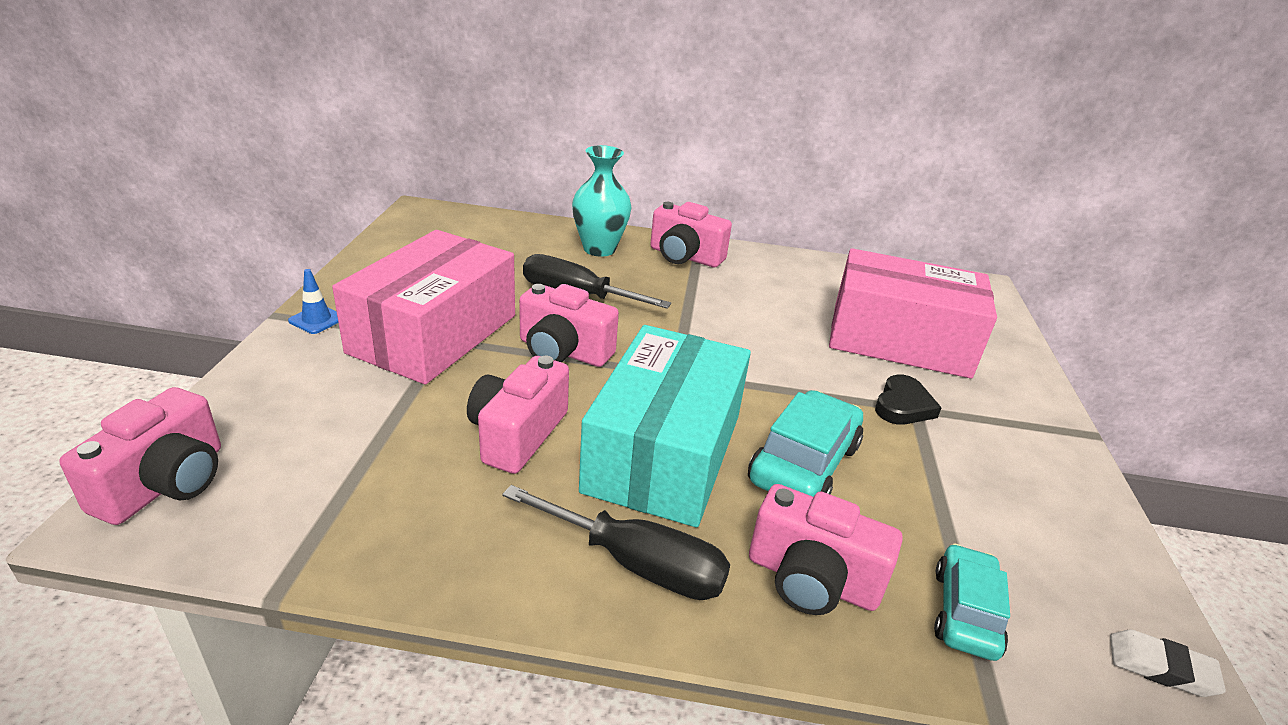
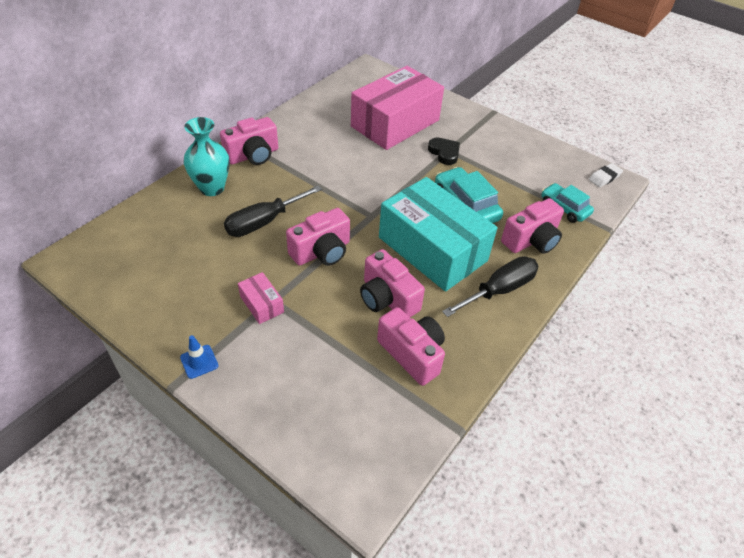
camera: 60 degrees left, 15 degrees up
pink camera [59,387,221,525] -> pink camera moved to [377,307,445,386]
pink box [332,230,515,385] -> pink box [238,272,284,324], size x0.40

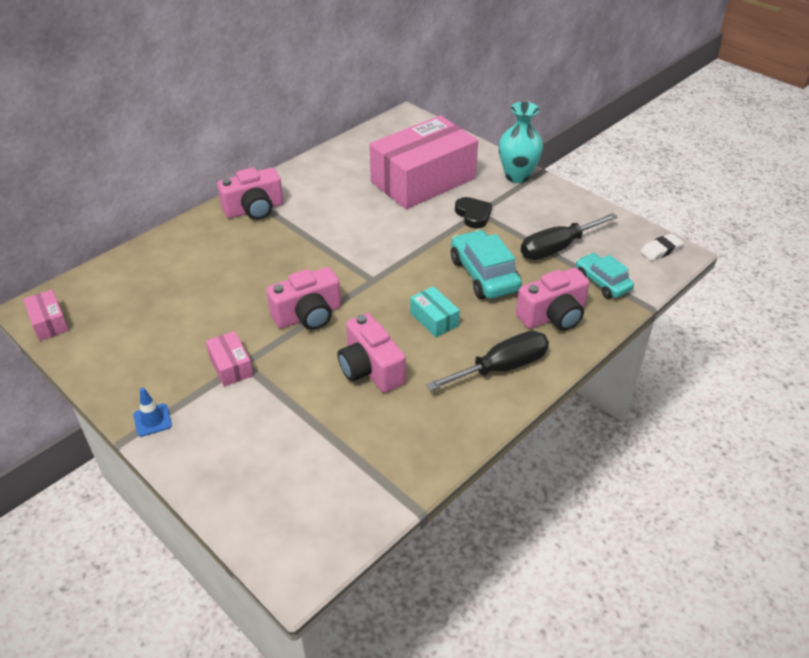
camera: 10 degrees right, 5 degrees down
turquoise vase [183,117,230,196] -> turquoise vase moved to [499,102,543,183]
black screwdriver [224,185,322,237] -> black screwdriver moved to [521,213,618,260]
pink camera [377,307,445,386] -> none
turquoise box [379,177,497,291] -> turquoise box [410,286,460,337], size x0.40
none -> pink box [23,289,69,341]

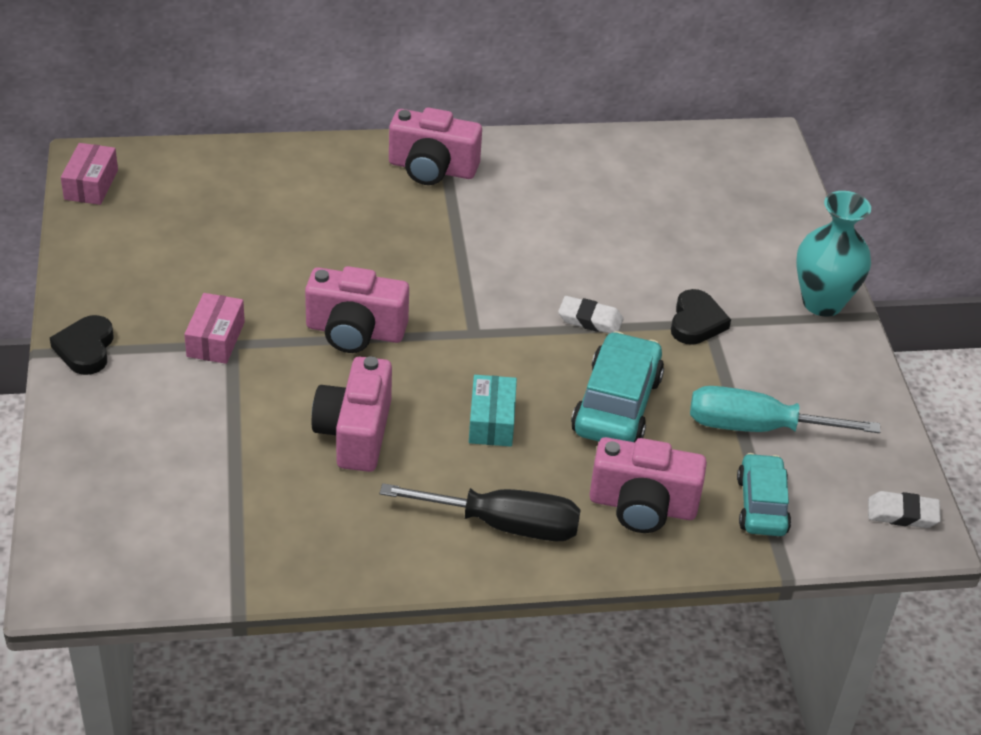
camera: 35 degrees right, 0 degrees up
blue traffic cone [133,388,172,437] -> black heart [50,315,114,375]
pink box [369,115,478,209] -> none
black screwdriver [521,213,618,260] -> turquoise screwdriver [690,386,880,433]
none -> white eraser [558,296,623,334]

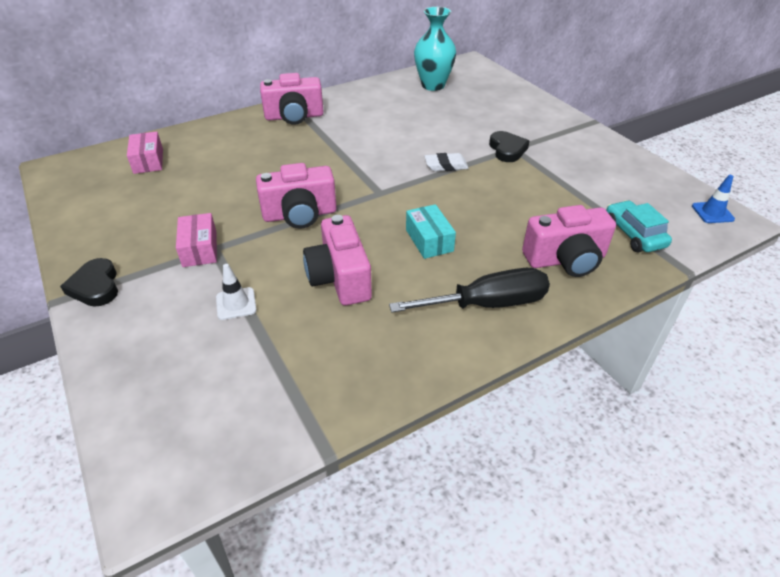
camera: 20 degrees left, 0 degrees up
pink box [61,143,118,205] -> pink box moved to [127,131,163,174]
turquoise car [571,331,664,442] -> none
turquoise screwdriver [690,386,880,433] -> none
turquoise vase [796,191,871,317] -> turquoise vase moved to [414,7,456,91]
white eraser [868,491,941,528] -> blue traffic cone [692,175,735,223]
none -> white traffic cone [216,264,256,320]

